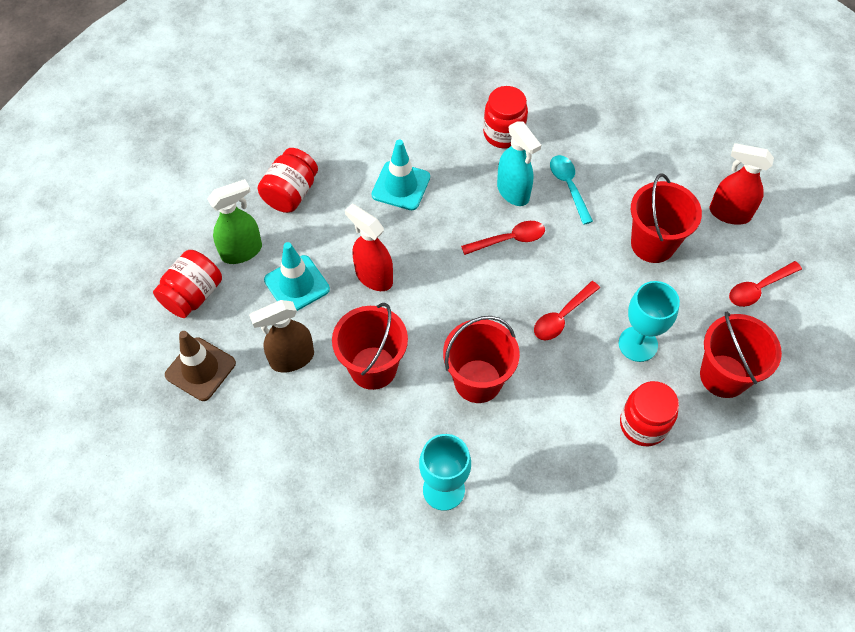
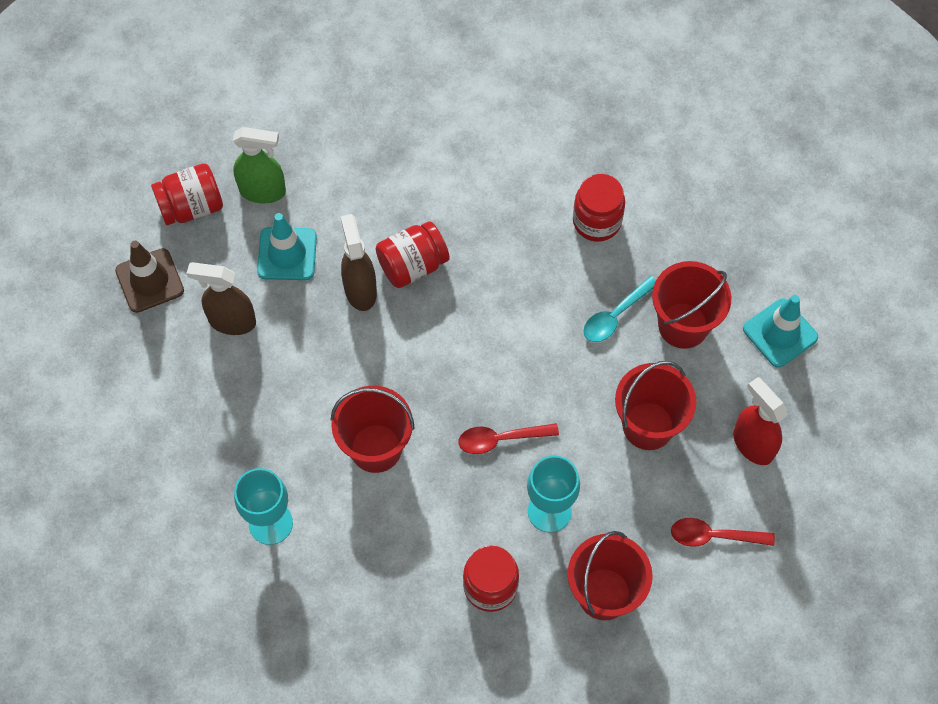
camera: 35 degrees right, 5 degrees up
red jar [258,148,318,213] -> red jar moved to [376,221,449,288]
red bucket [332,303,408,390] -> red bucket moved to [652,261,731,349]
red spray bottle [345,204,393,291] -> brown spray bottle [340,214,377,311]
turquoise traffic cone [372,140,430,210] -> turquoise traffic cone moved to [743,295,818,368]
red spoon [461,221,545,255] -> none
turquoise spray bottle [497,121,541,206] -> none
turquoise spoon [550,155,593,225] -> turquoise spoon turned 150 degrees counterclockwise [583,276,656,342]

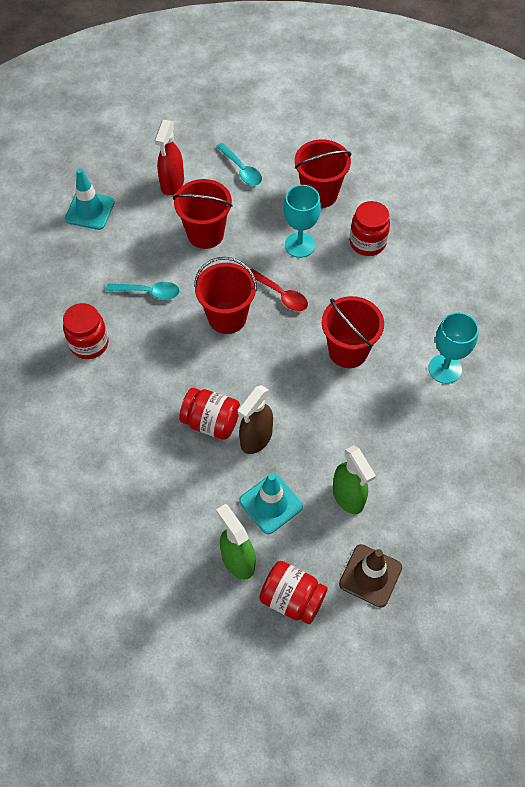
camera: 130 degrees left, 5 degrees down
brown spray bottle [186,262,256,335] -> green spray bottle [333,445,376,514]
red bucket [652,261,731,349] -> red bucket moved to [194,257,257,334]
red spoon [671,518,775,547] -> turquoise spoon [216,143,262,186]

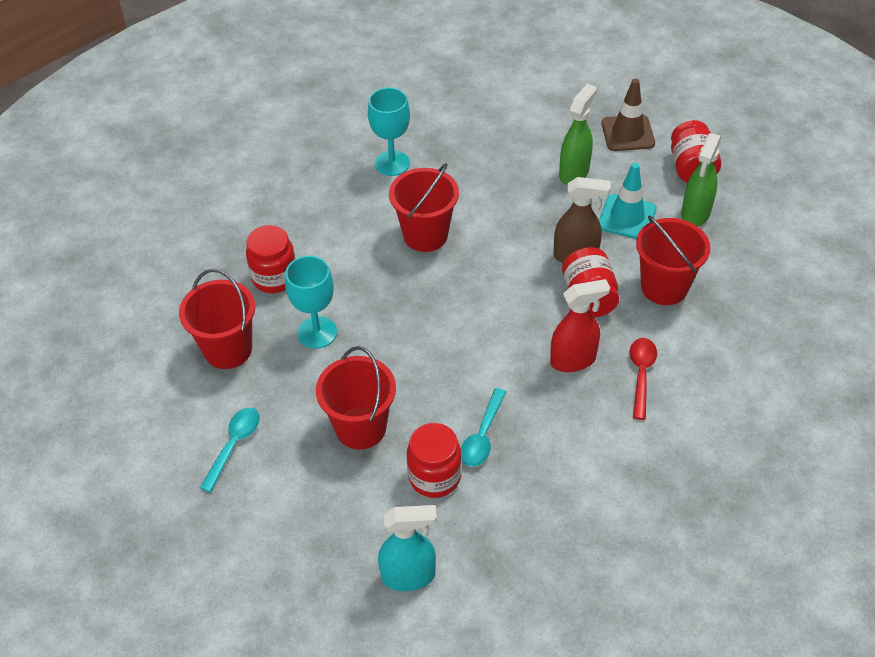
camera: 120 degrees left, 10 degrees down
red jar [63,303,108,359] -> red jar moved to [407,423,462,498]
turquoise traffic cone [65,168,115,230] -> turquoise spray bottle [378,505,437,591]
turquoise spoon [106,282,180,299] -> turquoise spoon turned 135 degrees counterclockwise [461,388,506,467]
red spray bottle [155,120,184,195] -> red spray bottle moved to [550,279,610,372]
red bucket [194,257,257,334] -> red bucket moved to [636,215,711,305]
red spoon [250,268,308,311] -> red spoon moved to [630,338,657,420]

